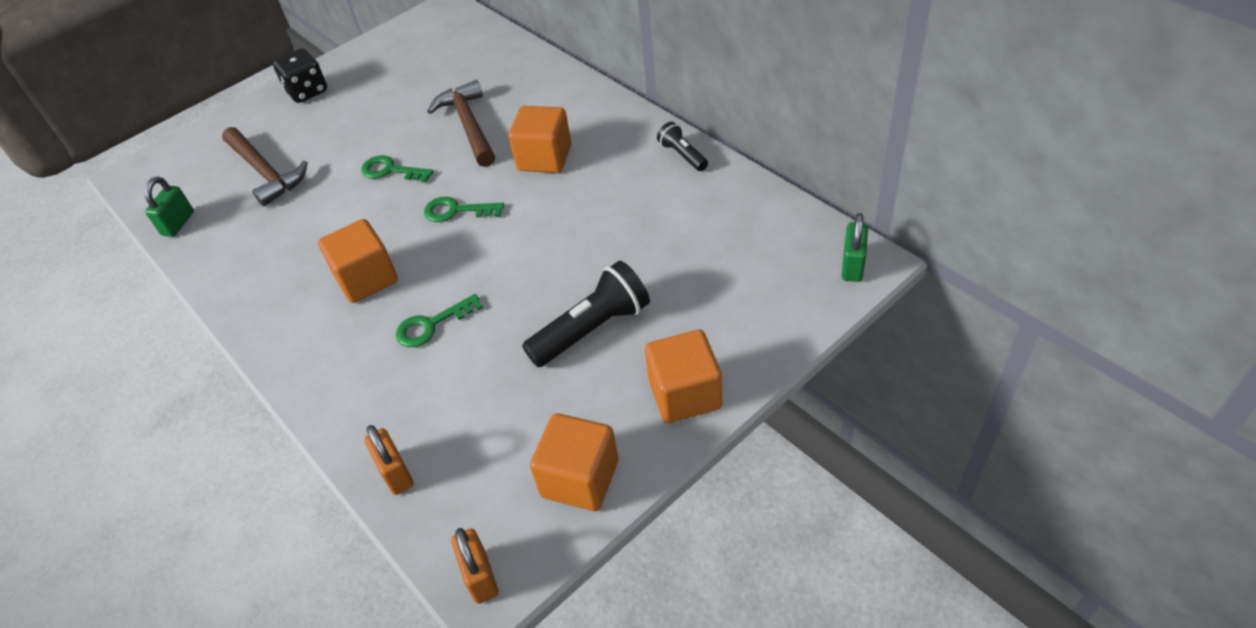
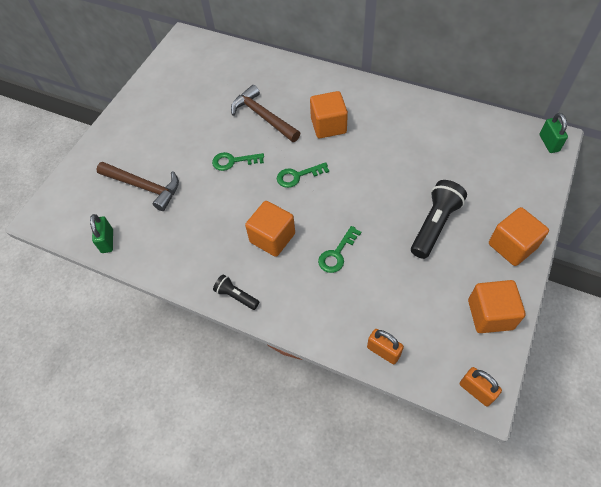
camera: 25 degrees left, 10 degrees up
black dice [273,48,327,103] -> none
black flashlight [657,122,708,171] -> black flashlight moved to [213,275,259,310]

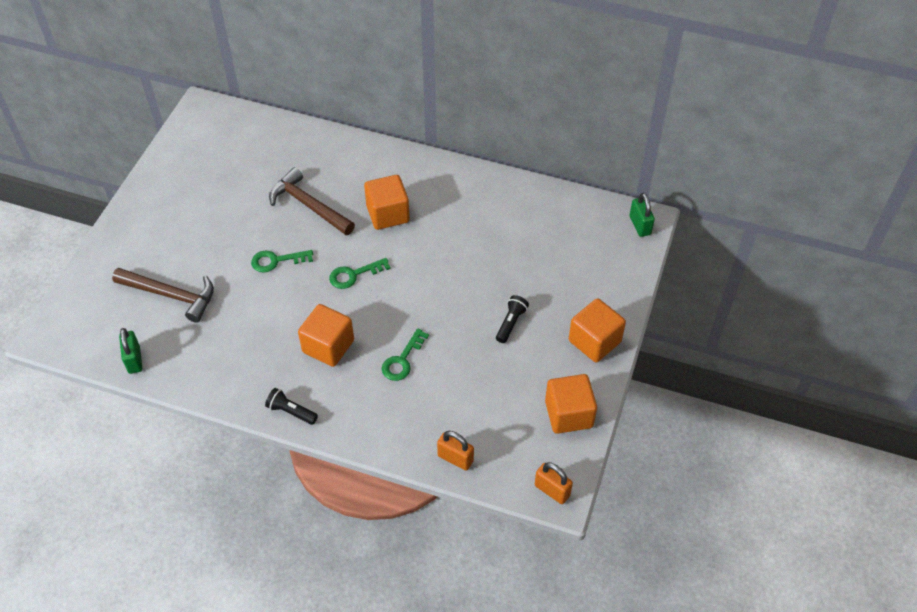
camera: 10 degrees left, 5 degrees down
black flashlight [411,180,467,259] -> black flashlight [496,295,529,343], size x0.55

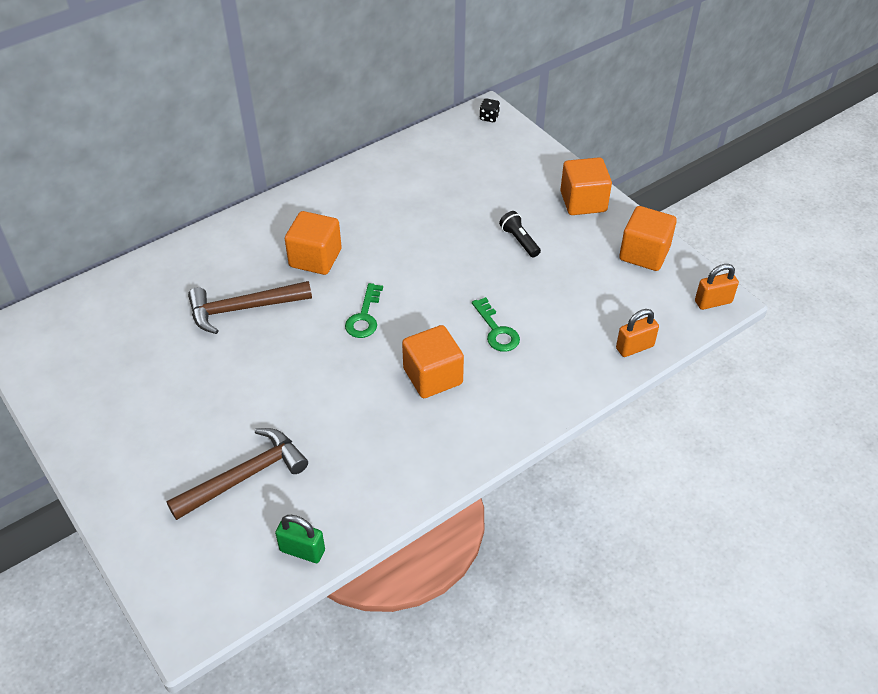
camera: 55 degrees left, 5 degrees down
green key [251,250,313,273] -> none
black flashlight [265,388,318,425] -> none
green padlock [630,193,655,237] -> black dice [480,98,500,122]

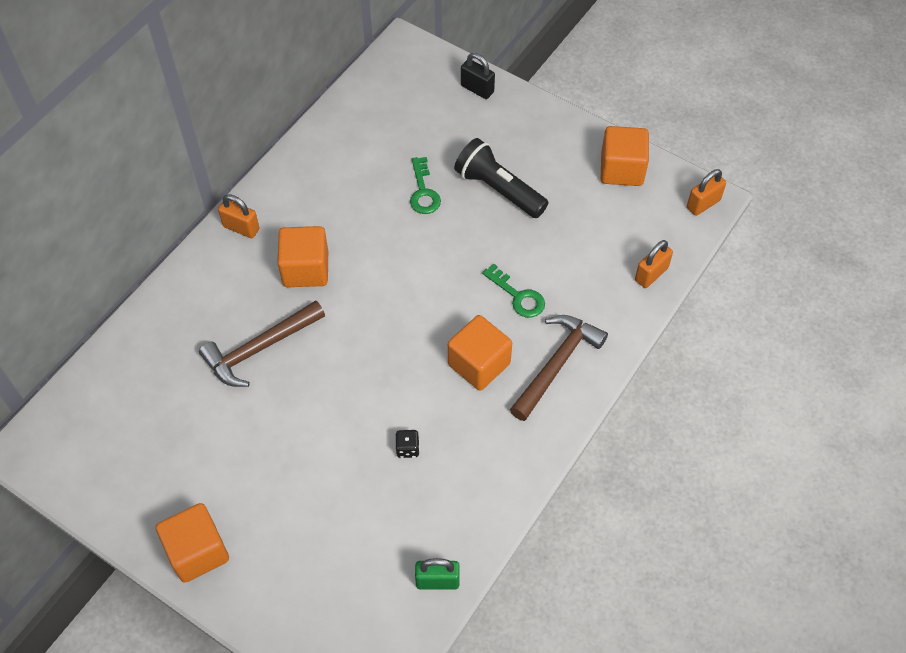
camera: 20 degrees left, 10 degrees up
brown hammer [166,428,308,520] -> brown hammer moved to [510,315,608,421]
green key [345,283,383,338] -> green key moved to [410,157,441,214]
black dice [480,98,500,122] -> black dice moved to [395,430,420,458]
black flashlight [499,211,541,257] -> black flashlight [454,138,548,218], size x1.81
orange cube [561,157,612,215] -> orange cube moved to [156,503,229,583]
none -> orange padlock [218,194,260,238]
none -> black padlock [461,53,495,99]

